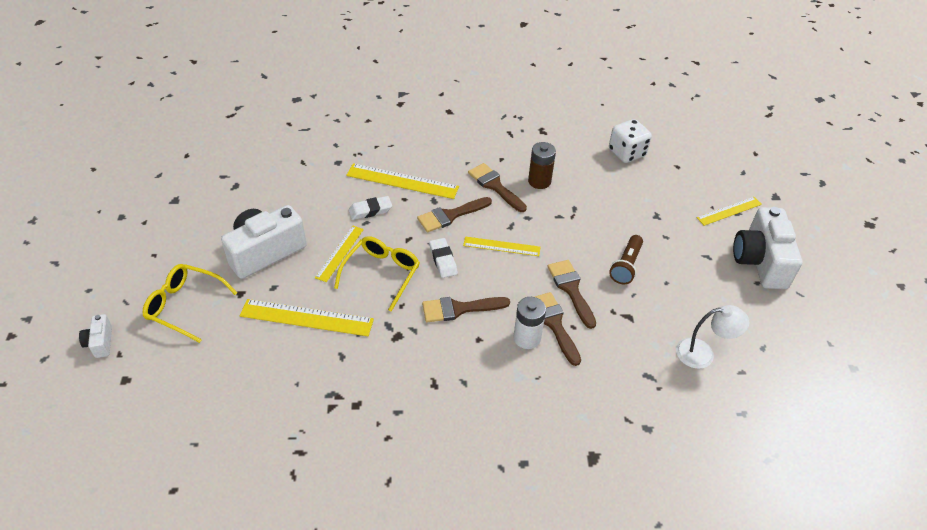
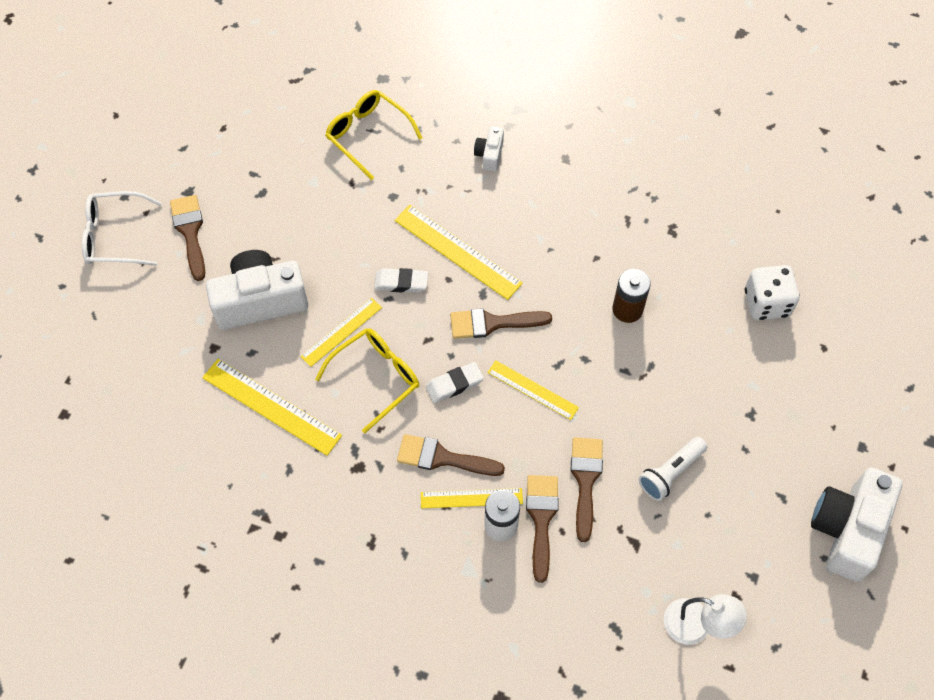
camera: 25 degrees right, 15 degrees up
white camera [79,314,112,358] -> white camera moved to [474,126,504,172]
yellow glasses [143,264,237,343] -> yellow glasses moved to [325,90,422,180]
white eraser [429,238,458,278] -> white eraser turned 60 degrees clockwise [426,362,484,403]
brown brush [468,163,527,212] -> brown brush moved to [170,195,205,281]
brown flashlight [609,235,643,284] -> white flashlight [639,437,707,501]
yellow ruler [697,197,762,226] -> yellow ruler moved to [421,488,523,508]
none -> white glasses [82,191,162,266]

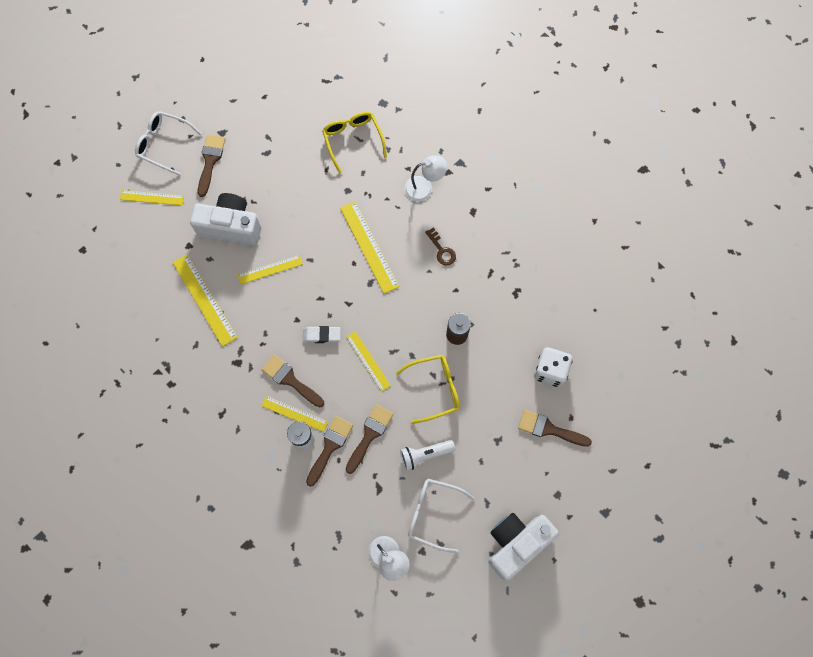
camera: 25 degrees right, 10 degrees up
yellow glasses [315,328,419,433] -> yellow glasses moved to [396,355,460,424]
white eraser [374,268,428,293] -> none
brown brush [450,308,552,339] -> brown brush moved to [518,410,592,447]
white camera [474,126,504,172] -> white lamp [404,155,447,201]
none -> yellow ruler [120,190,184,206]
none -> white glasses [408,479,475,553]
none -> brown key [425,227,456,265]

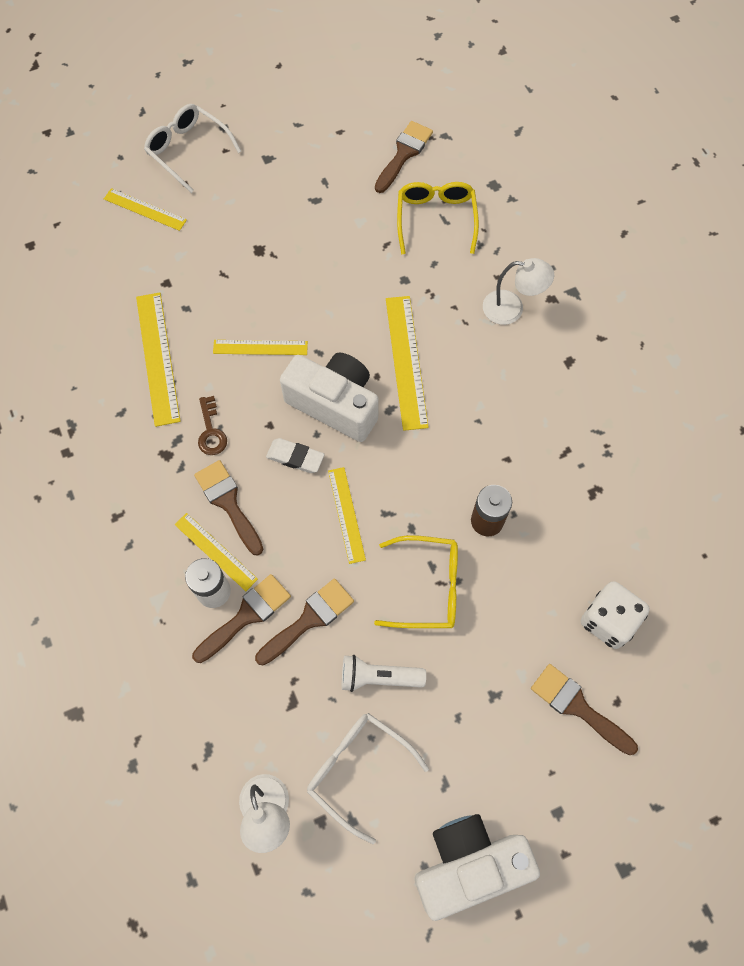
camera: 20 degrees right, 5 degrees down
white camera [190,193,261,246] -> white camera moved to [280,353,379,442]
brown brush [198,135,225,197] -> brown brush moved to [375,121,433,193]
brown key [425,227,456,265] -> brown key moved to [198,396,227,455]

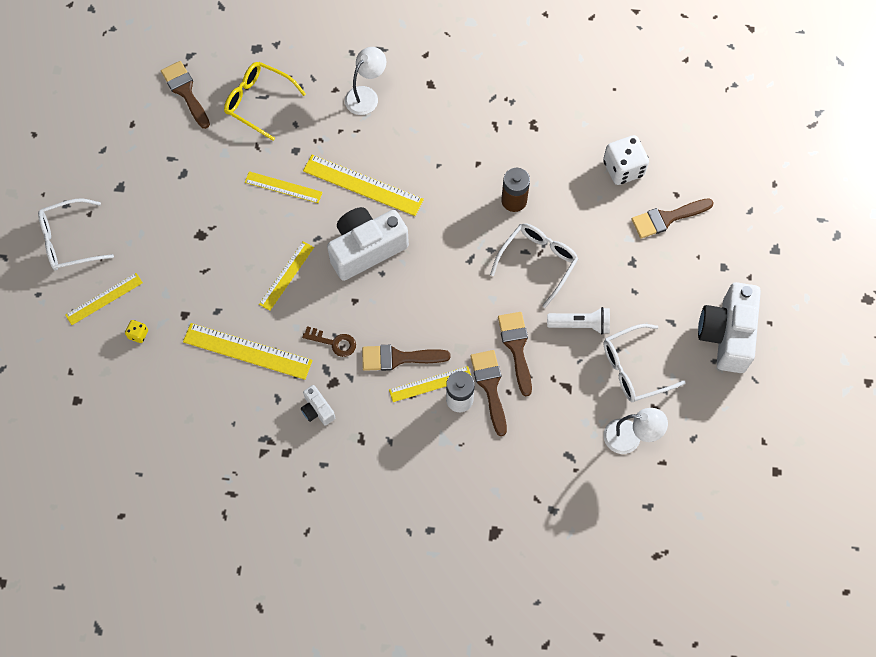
camera: 60 degrees left, 0 degrees up
white eraser [266,438,324,473] -> none
yellow ruler [328,467,366,564] -> yellow ruler moved to [245,171,323,203]
white flashlight [342,655,426,692] -> white flashlight turned 120 degrees counterclockwise [547,307,610,335]
yellow glasses [374,535,458,628] -> white glasses [490,223,578,308]
none -> yellow dice [125,320,148,343]
none -> white camera [301,385,335,426]

